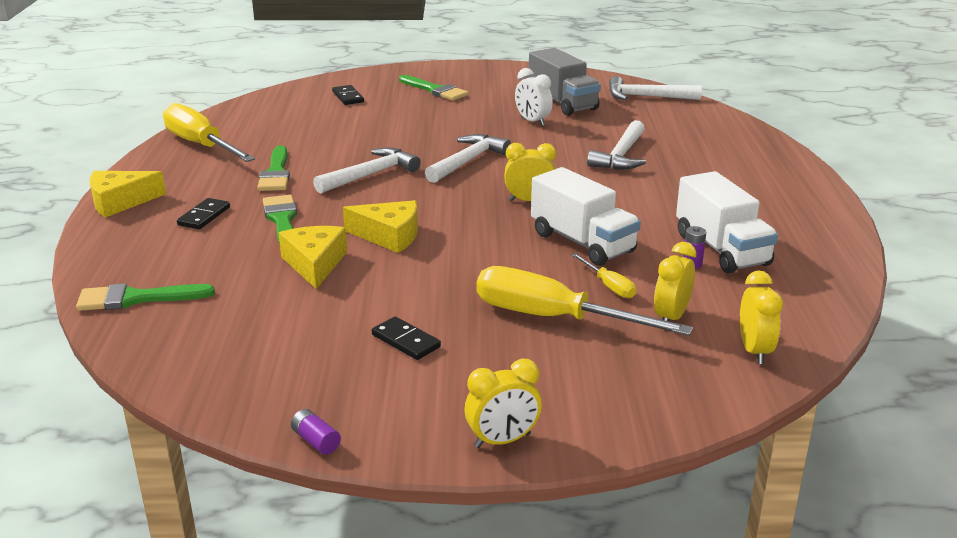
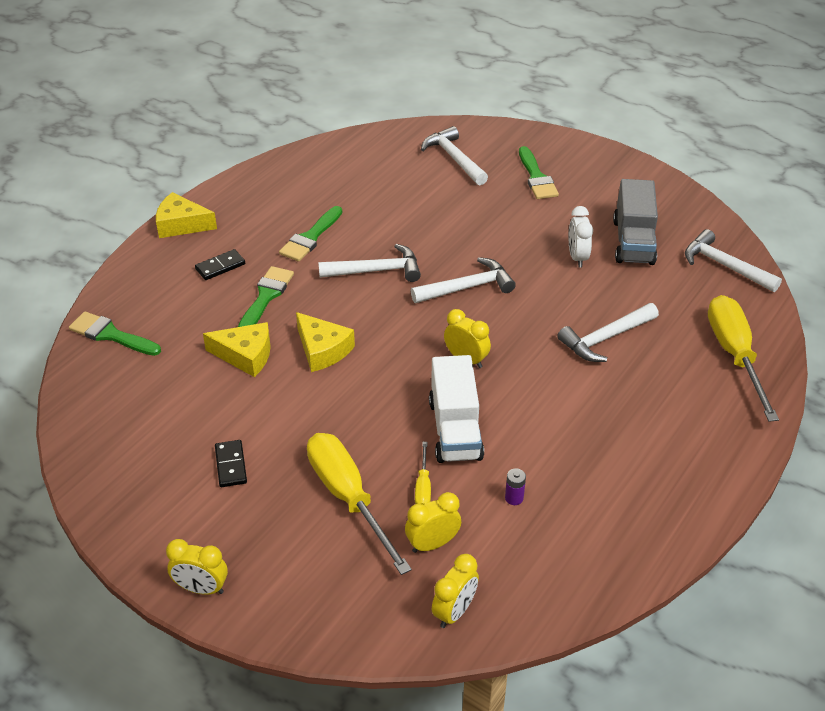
camera: 35 degrees right, 15 degrees up
yellow screwdriver [163,103,256,162] -> yellow screwdriver moved to [708,295,779,422]
yellow cheese [279,226,347,289] -> yellow cheese turned 75 degrees clockwise [203,322,271,377]
purple battery [291,409,341,455] -> none
black domino [332,85,364,105] -> white hammer [421,126,488,185]
white truck [676,171,778,274] -> none

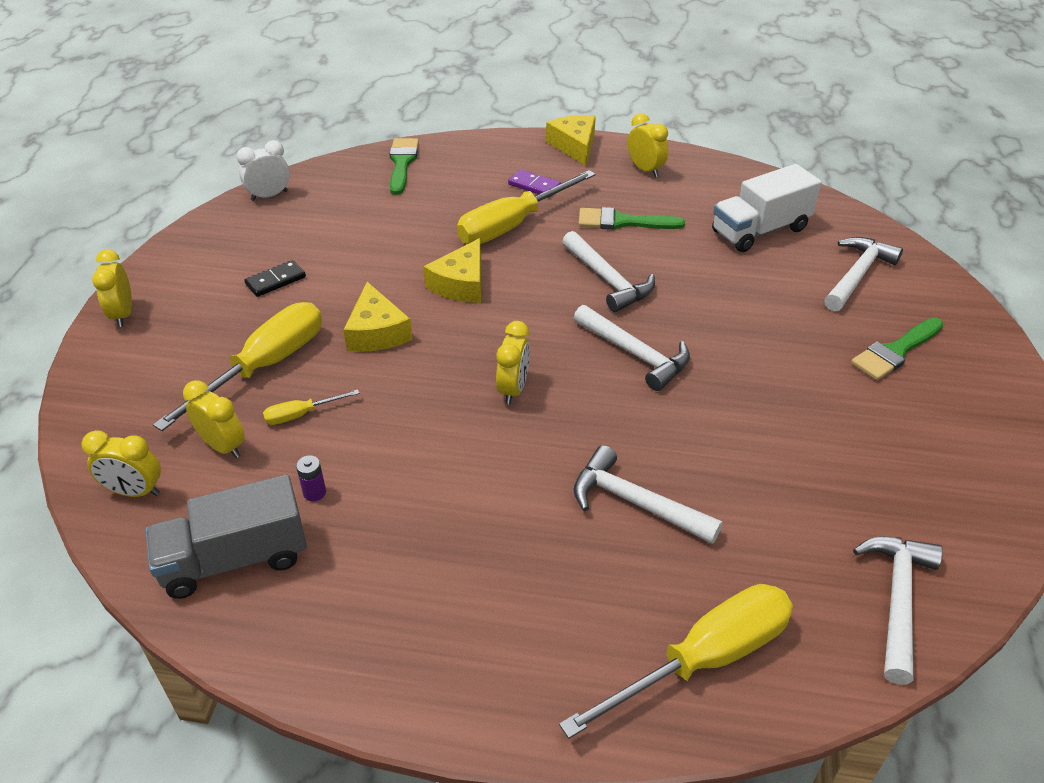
camera: 65 degrees right, 0 degrees up
black domino [195,249,245,280] -> purple domino [508,169,561,198]
yellow cheese [203,322,271,377] -> yellow cheese moved to [343,282,413,352]
green brush [238,266,294,327] -> yellow screwdriver [457,170,596,244]
white truck [429,355,484,463] -> white truck moved to [712,164,822,252]
white clock [569,206,593,268] -> white clock moved to [237,140,290,201]
grey truck [613,179,658,265] -> grey truck moved to [146,474,307,599]
none -> yellow clock [628,113,668,177]

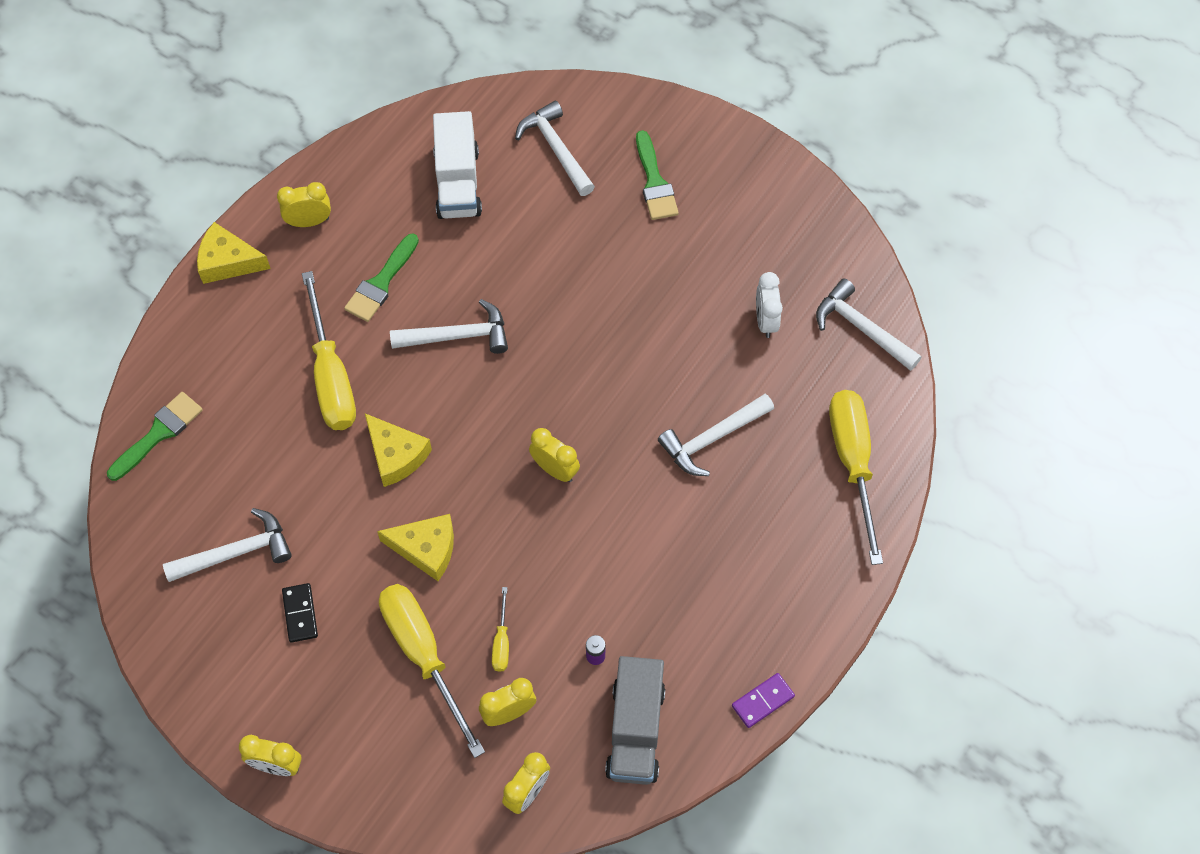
camera: 65 degrees left, 20 degrees up
white clock [237,140,290,201] -> white clock moved to [756,272,783,338]
green brush [389,138,419,195] -> green brush turned 105 degrees clockwise [107,392,203,481]
purple domino [508,169,561,198] -> purple domino moved to [732,673,795,728]
white hammer [574,305,690,391] -> white hammer moved to [163,508,292,582]

